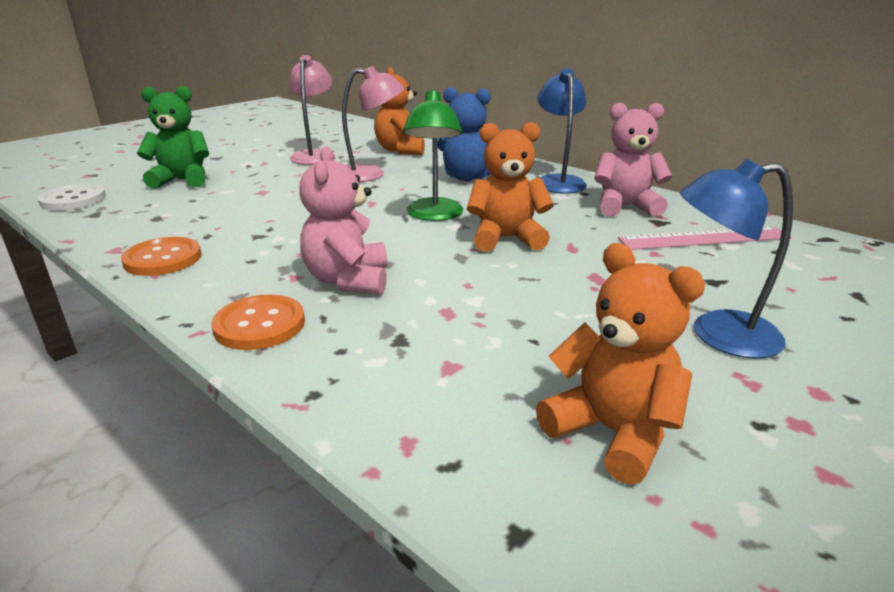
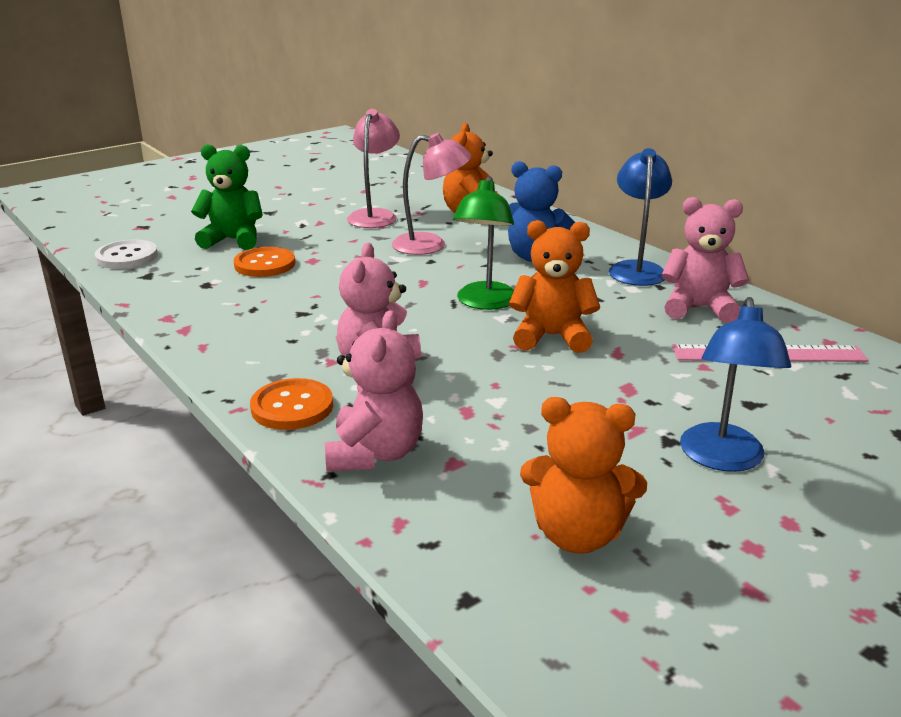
camera: 10 degrees right, 0 degrees up
orange button [121,237,201,276] -> orange button moved to [233,247,295,277]
orange teddy bear [536,243,705,485] -> orange teddy bear turned 135 degrees clockwise [520,397,647,554]
blue lamp [680,158,793,359] -> blue lamp turned 90 degrees counterclockwise [680,297,791,472]
none -> pink teddy bear [325,310,423,472]

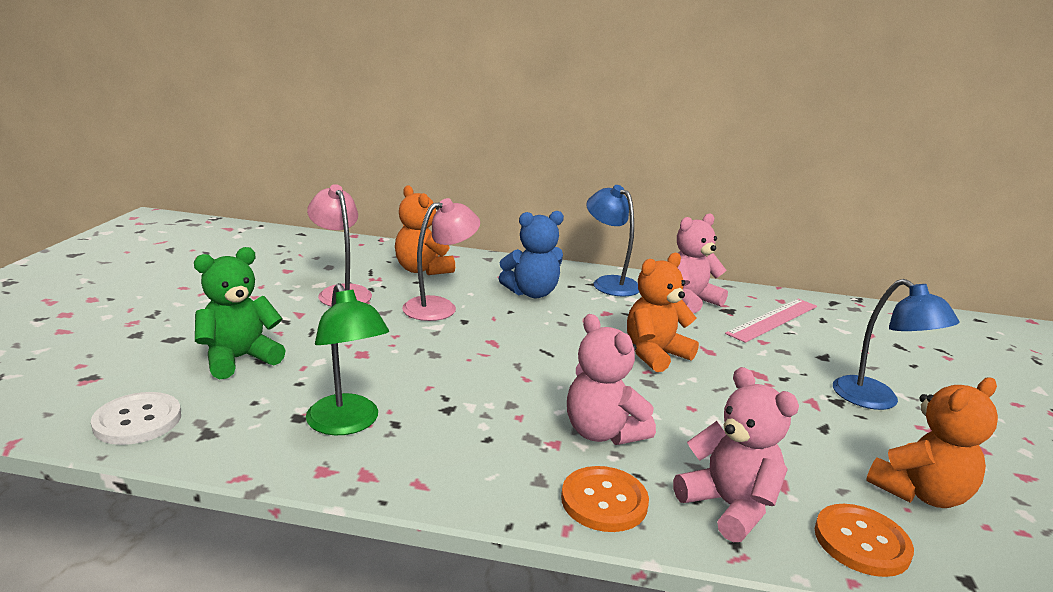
camera: 45 degrees left, 5 degrees down
orange button [233,247,295,277] -> orange button moved to [814,504,914,577]
green lamp [453,176,514,310] -> green lamp moved to [306,283,389,435]

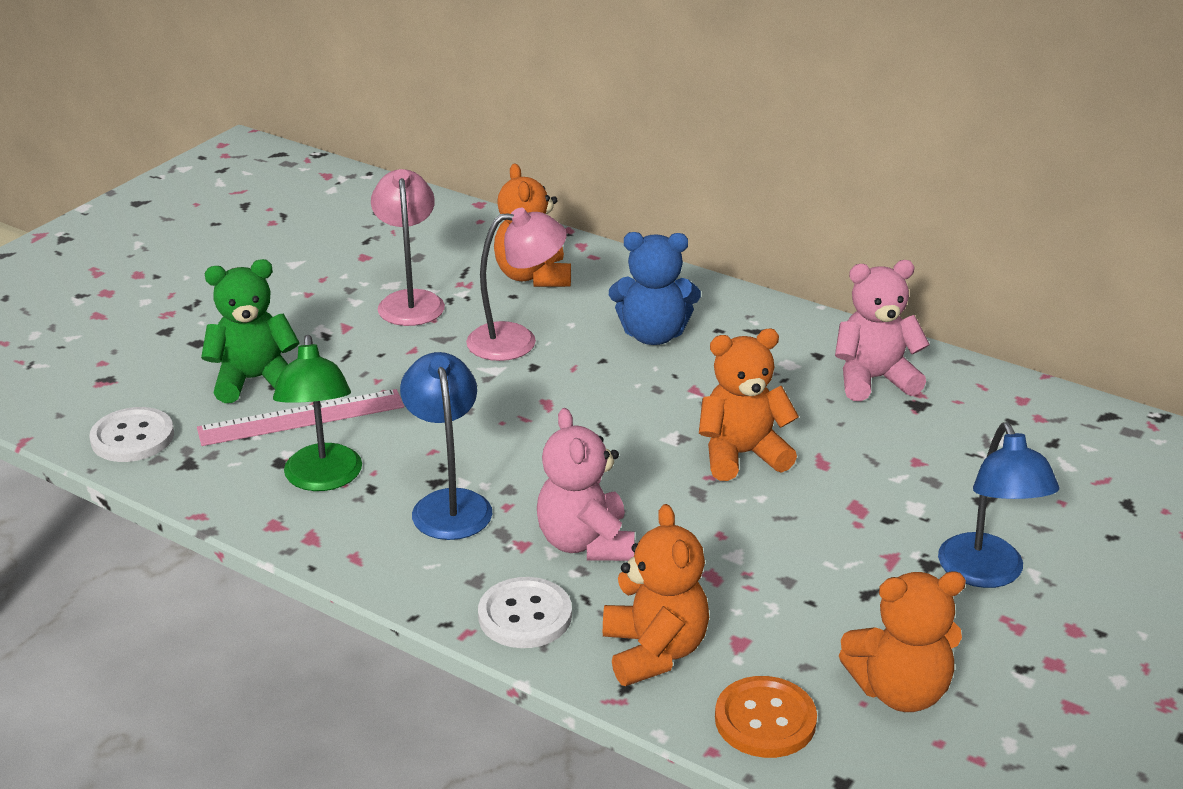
camera: 25 degrees right, 10 degrees up
orange button [561,466,649,532] -> white button [478,577,572,648]
blue lamp [586,185,639,297] -> blue lamp moved to [400,352,492,540]
pink teddy bear [673,367,799,542] -> orange teddy bear [603,504,709,686]
pink ruler [725,299,817,343] -> pink ruler moved to [197,389,404,446]

